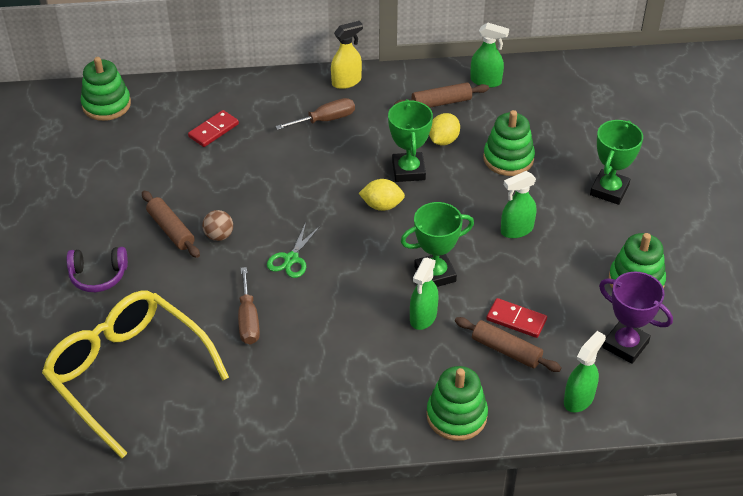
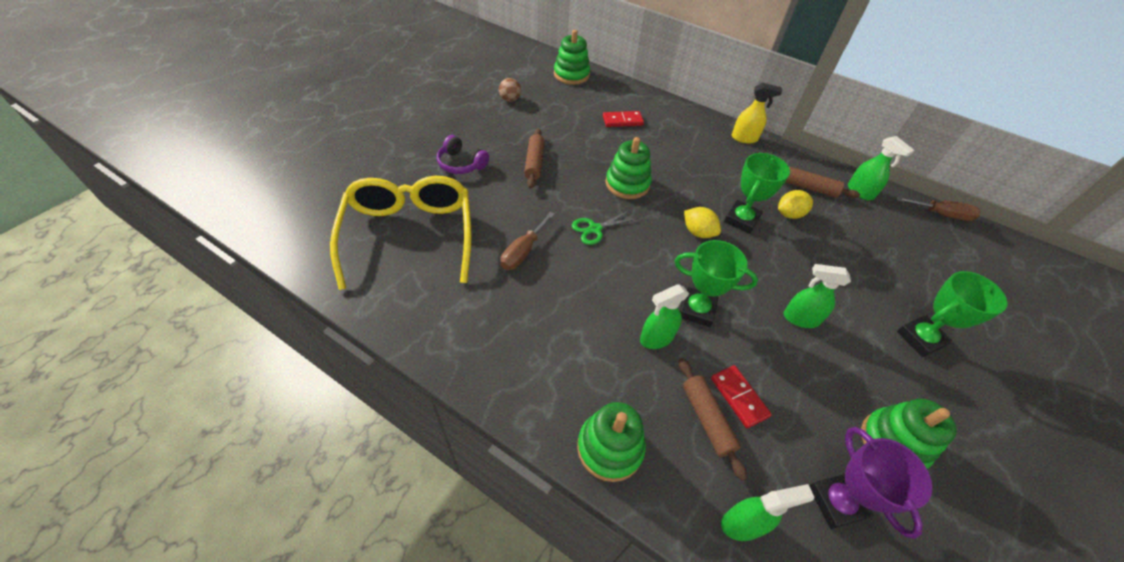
camera: 35 degrees right, 5 degrees up
brown ball [202,210,233,241] -> brown ball moved to [499,78,521,102]
brown screwdriver [275,98,355,130] -> brown screwdriver moved to [896,197,981,221]
green stacking toy [483,110,535,176] -> green stacking toy moved to [606,137,652,199]

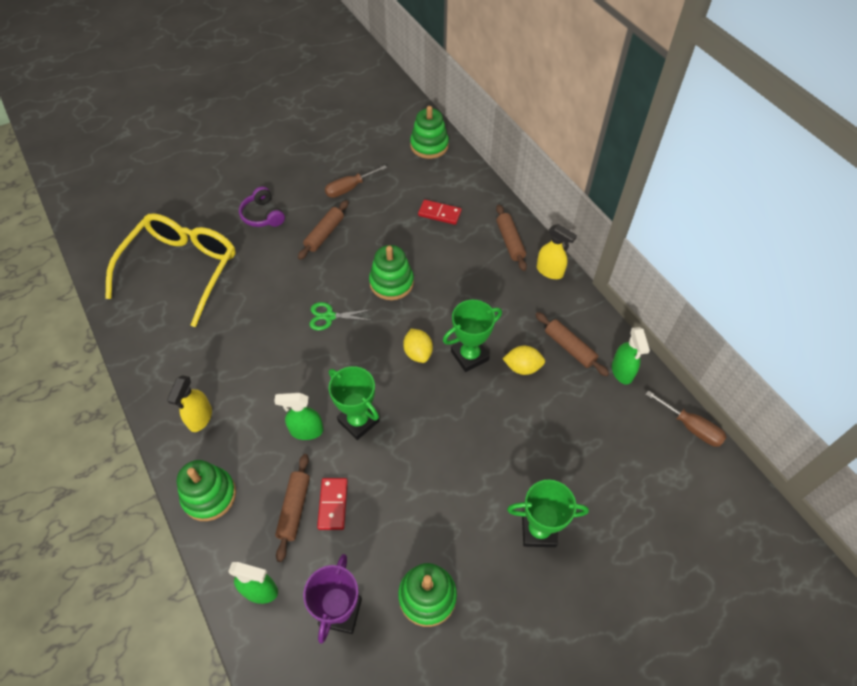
camera: 30 degrees right, 5 degrees up
brown ball [499,78,521,102] -> none
brown screwdriver [500,212,555,270] -> brown screwdriver moved to [325,165,387,198]
green spray bottle [783,264,851,328] -> none
none -> yellow spray bottle [167,375,212,432]
none -> brown rolling pin [496,205,527,271]

